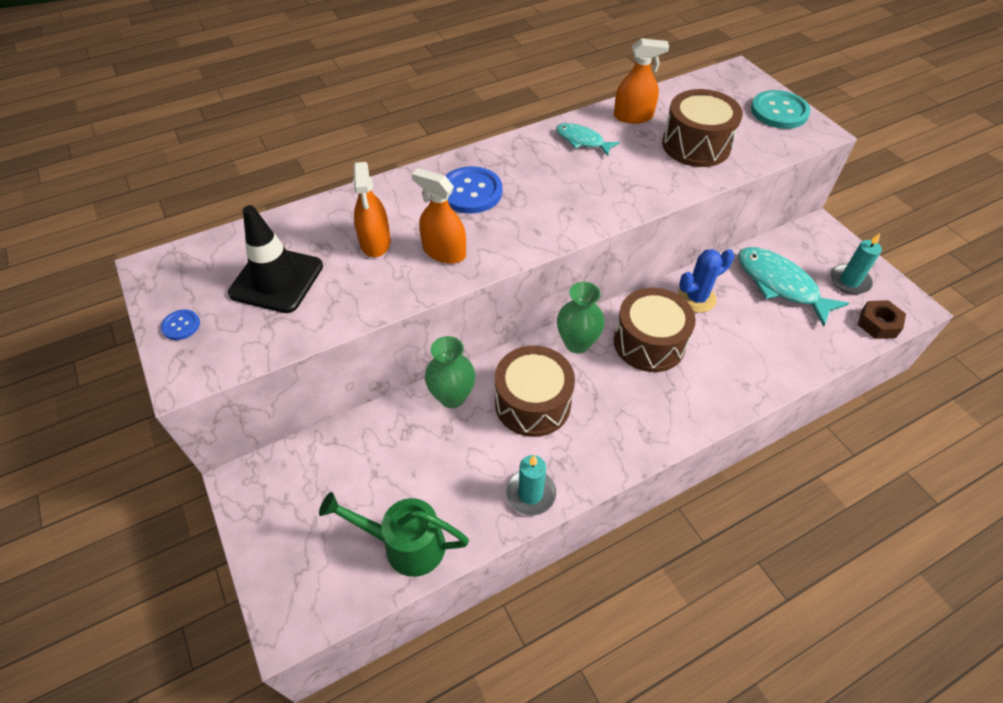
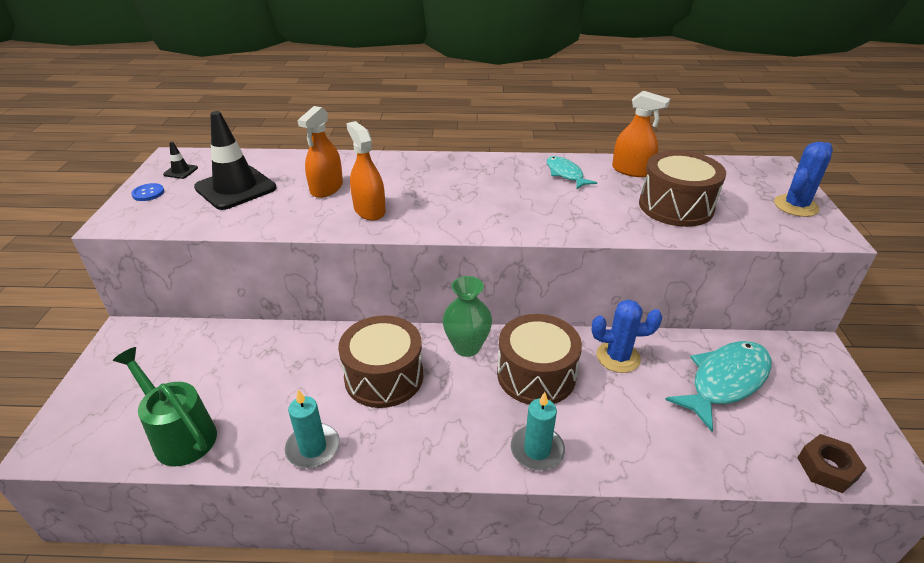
camera: 30 degrees right, 15 degrees down
green vase [425,336,476,408] -> none
blue button [445,166,502,214] -> none
turquoise fish [738,247,849,327] -> turquoise fish turned 60 degrees clockwise [665,341,771,431]
turquoise button [751,90,811,129] -> blue cactus [774,142,833,217]
turquoise candle [830,233,882,294] -> turquoise candle moved to [511,392,565,470]
none -> black traffic cone [163,141,198,179]

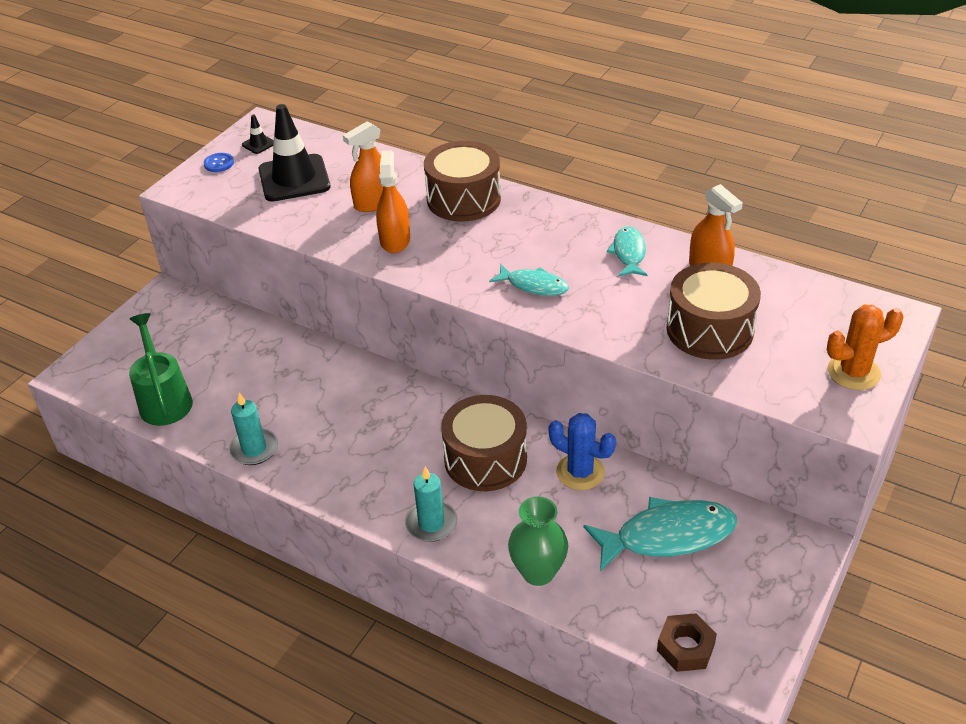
camera: 30 degrees right, 5 degrees up
brown drum [338,315,423,408] -> brown drum moved to [424,141,501,222]
green vase [443,276,492,357] -> green vase moved to [508,496,568,586]
blue cactus [774,142,833,217] -> orange cactus [827,305,904,390]
none -> turquoise fish [489,264,569,296]

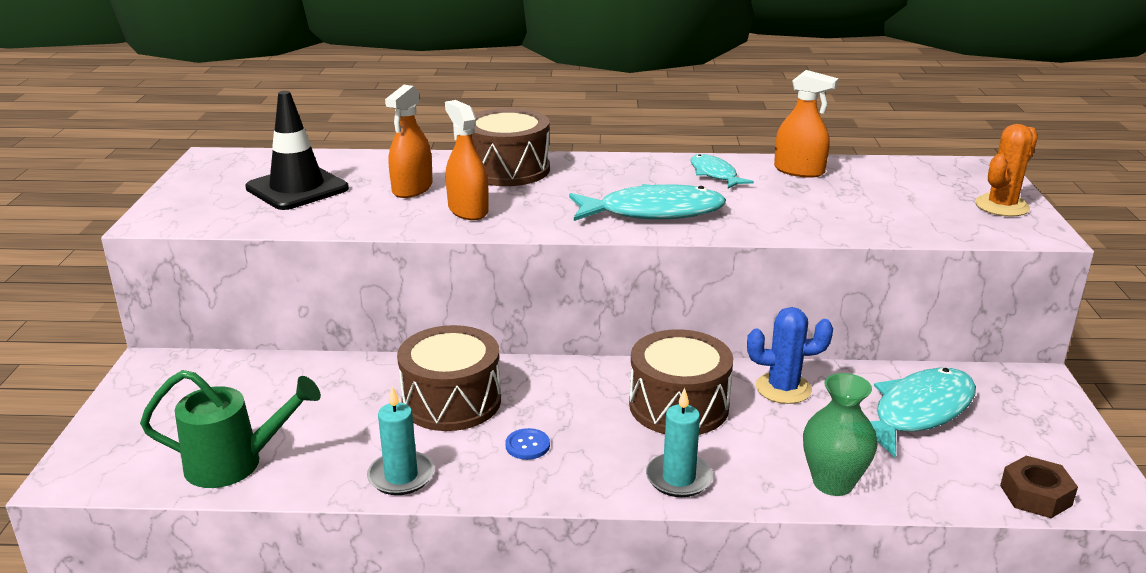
camera: 30 degrees left, 15 degrees down
green watering can [129,313,193,426] -> green watering can turned 135 degrees clockwise [140,370,321,488]
blue button [203,153,234,172] -> blue button moved to [505,428,550,460]
black traffic cone [242,115,274,154] -> none
turquoise fish [489,264,569,296] -> turquoise fish [569,184,726,221], size x1.75
brown drum [667,263,761,360] -> brown drum moved to [397,325,501,431]

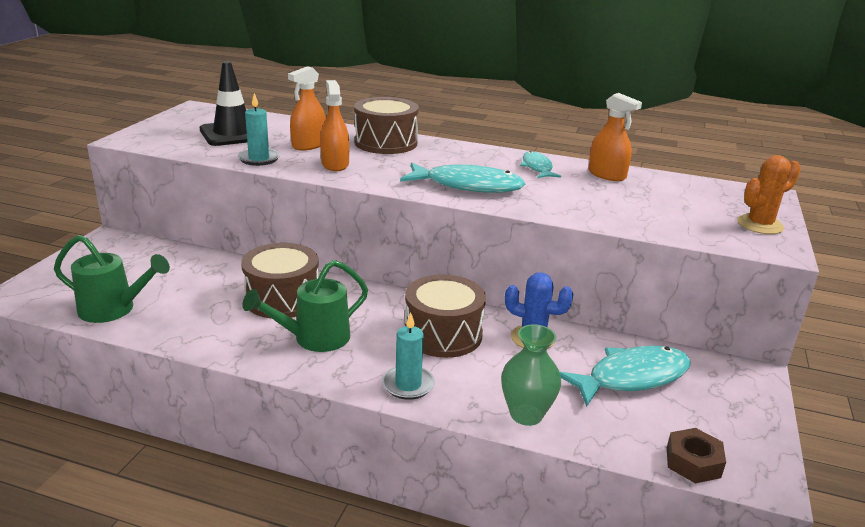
camera: 15 degrees right, 0 degrees up
turquoise candle [367,386,434,495] -> turquoise candle moved to [238,93,280,166]
blue button [505,428,550,460] -> green watering can [242,260,368,352]

